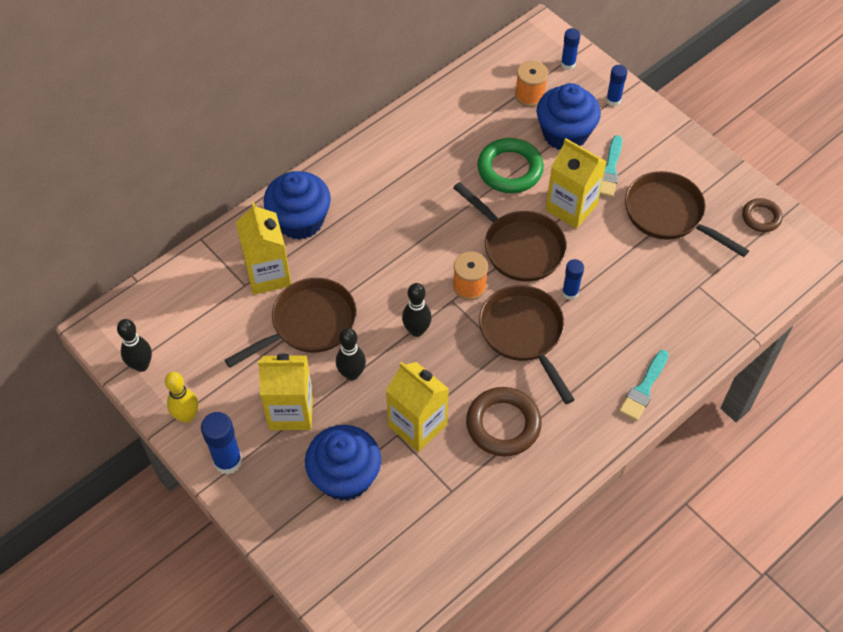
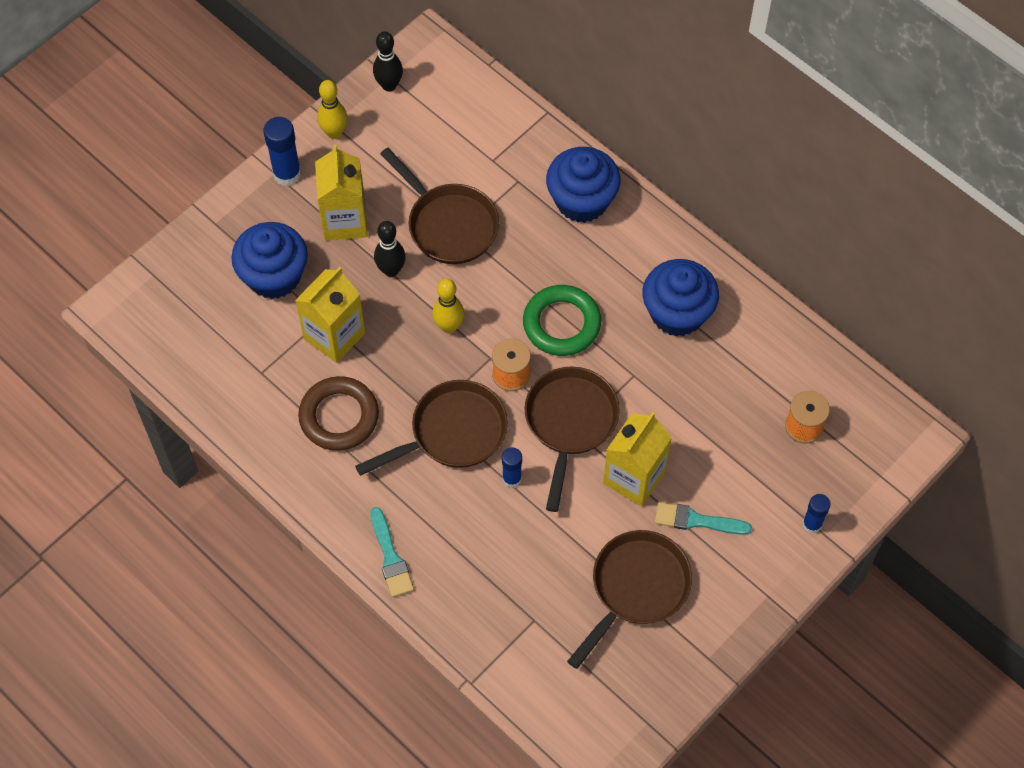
camera: 85 degrees right, 5 degrees up
yellow carton [236,202,291,295] -> none
black bowling pin [402,283,432,337] -> yellow bowling pin [432,279,464,333]
brown pan [453,182,567,282] -> brown pan turned 150 degrees clockwise [524,367,620,512]
green ring [477,138,544,193] -> green ring moved to [523,285,601,356]
blue cupcake [537,83,601,150] -> blue cupcake moved to [642,259,719,337]
blue glue stick [561,28,580,70] -> none
turquoise brush [619,350,669,421] -> turquoise brush turned 135 degrees counterclockwise [370,507,414,597]
brown ring [742,198,783,232] -> none

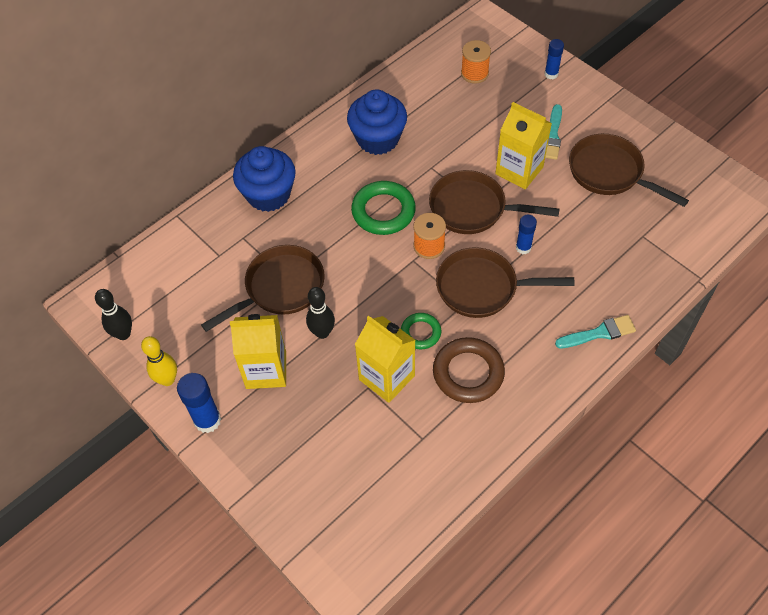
camera: 85 degrees left, 5 degrees down
blue cupcake [231,222,308,299] -> none
brown pan [355,380,508,476] -> brown pan turned 60 degrees counterclockwise [436,247,575,318]
yellow bowling pin [432,279,464,333] -> none
none -> green ring [401,313,441,349]

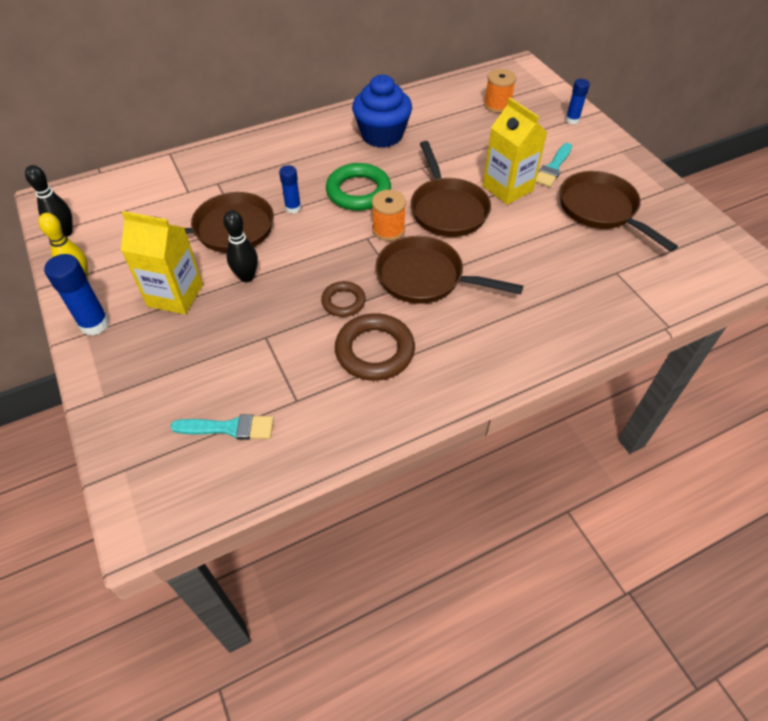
camera: 15 degrees right, 5 degrees down
blue cupcake [233,146,296,212] -> none
yellow carton [355,316,415,403] -> none
green ring [401,313,441,349] -> brown ring [321,281,366,317]
brown pan [429,170,560,234] -> brown pan turned 135 degrees counterclockwise [411,141,491,237]
blue glue stick [516,215,537,254] -> blue glue stick moved to [279,165,301,214]
turquoise brush [555,315,636,349] -> turquoise brush moved to [170,414,274,440]

